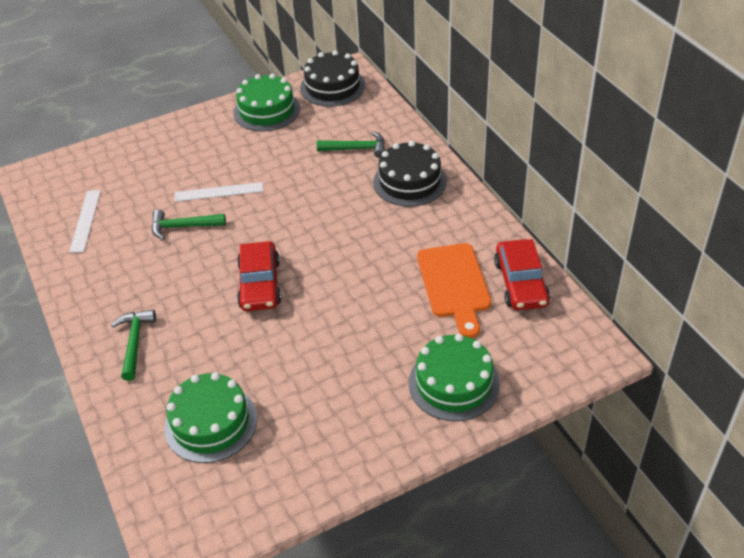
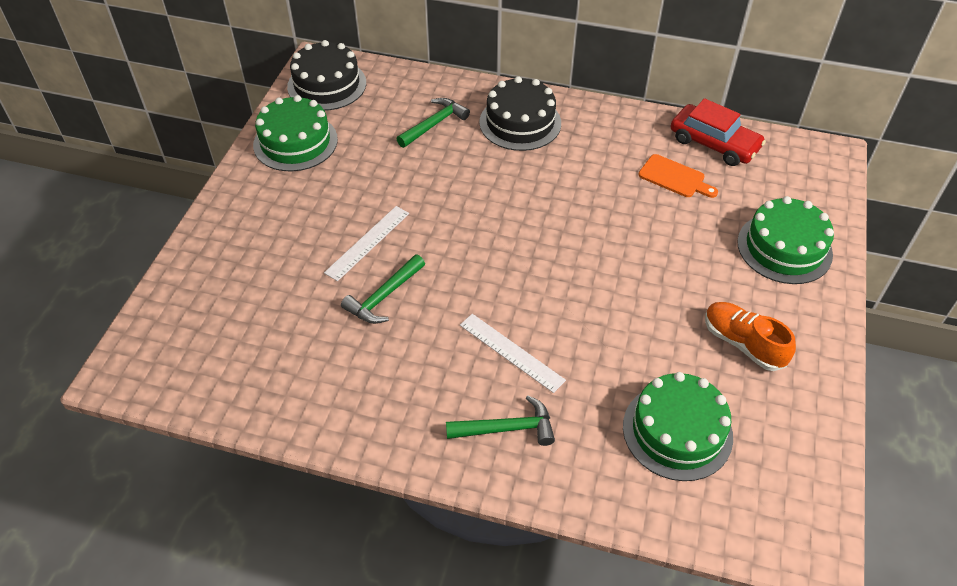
camera: 50 degrees left, 5 degrees up
white ruler [69,190,101,253] -> white ruler moved to [460,314,566,393]
green hammer [111,310,156,381] -> green hammer turned 135 degrees clockwise [446,395,555,446]
red car [237,241,281,311] -> none
orange cutting board [417,243,491,338] -> orange cutting board [638,154,718,198], size x0.61
none -> orange shoe [705,302,796,371]

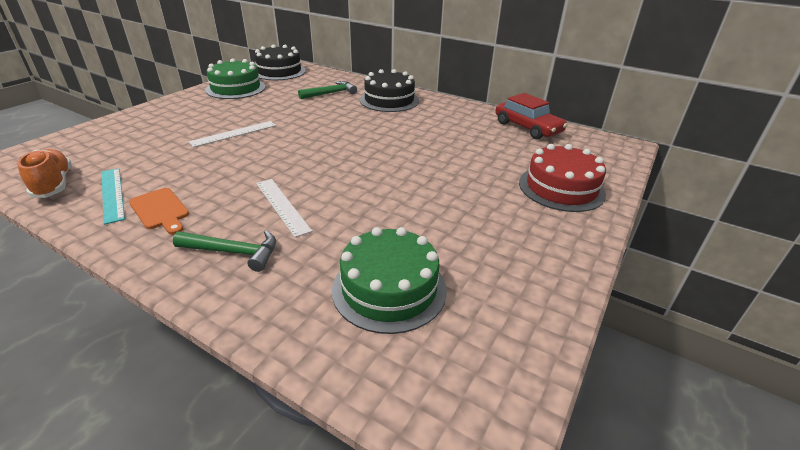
camera: 15 degrees right, 15 degrees down
green hammer [341,254,425,324] -> none
orange cutting board [638,154,718,198] -> orange cutting board moved to [129,188,189,235]
orange shoe [705,302,796,371] -> orange shoe moved to [17,149,72,198]
green cake [737,196,834,284] -> red cake [519,144,606,212]
none -> turquoise ruler [102,168,125,225]

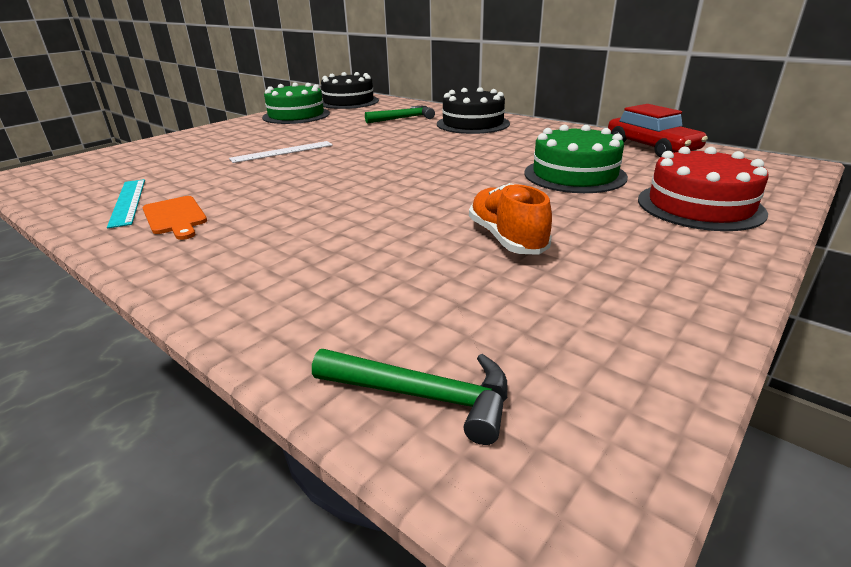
camera: 10 degrees right, 5 degrees down
orange shoe [17,149,72,198] -> orange shoe moved to [469,183,552,255]
green hammer [173,230,276,272] -> green hammer moved to [312,349,507,445]
white ruler [256,179,312,237] -> none
green cake [332,227,447,334] -> green cake moved to [525,125,628,193]

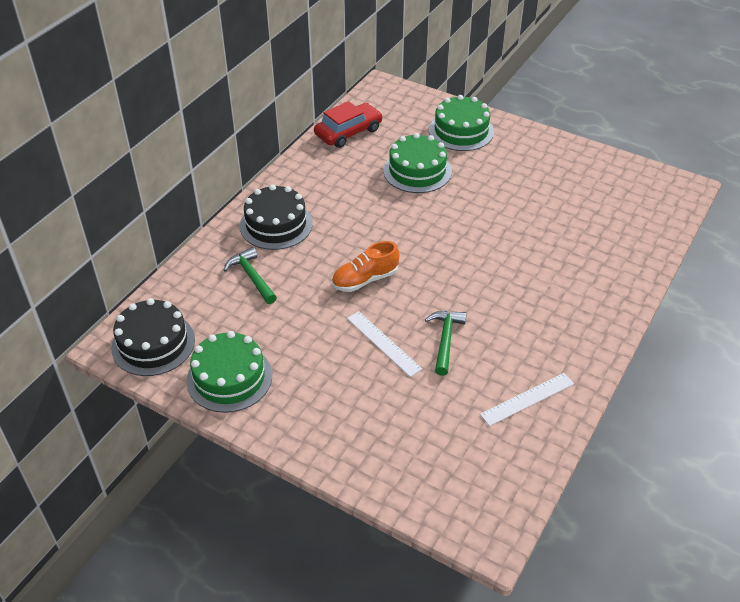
camera: 100 degrees left, 15 degrees up
turquoise ruler [107,179,145,228] -> white ruler [480,373,574,426]
orange cutting board [143,196,207,240] -> none
green hammer [312,349,507,445] -> green hammer moved to [425,311,467,376]
orange shoe [469,183,552,255] -> orange shoe moved to [332,241,400,292]
red cake [638,147,769,231] -> green cake [429,95,494,151]

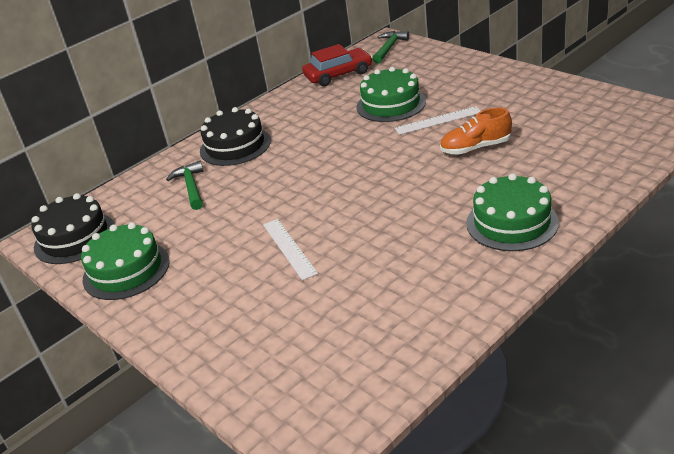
camera: 20 degrees right, 10 degrees down
orange shoe [332,241,400,292] -> orange shoe moved to [440,107,512,155]
green hammer [425,311,467,376] -> green hammer moved to [373,31,410,63]
green cake [429,95,494,151] -> green cake moved to [466,173,559,251]
white ruler [480,373,574,426] -> white ruler moved to [395,106,481,135]

